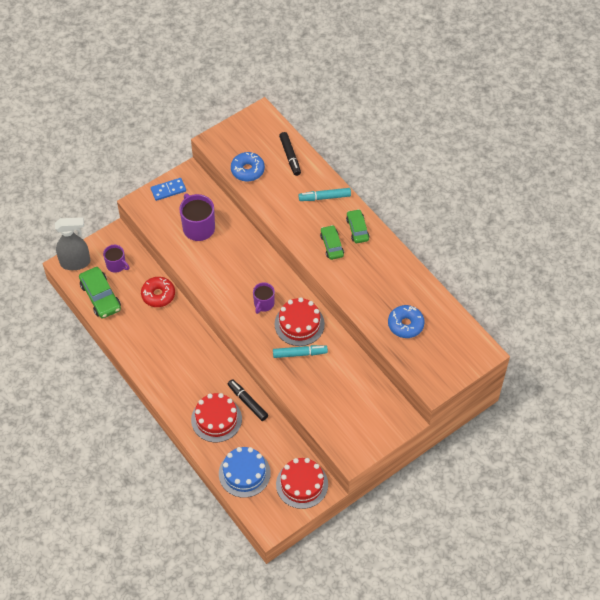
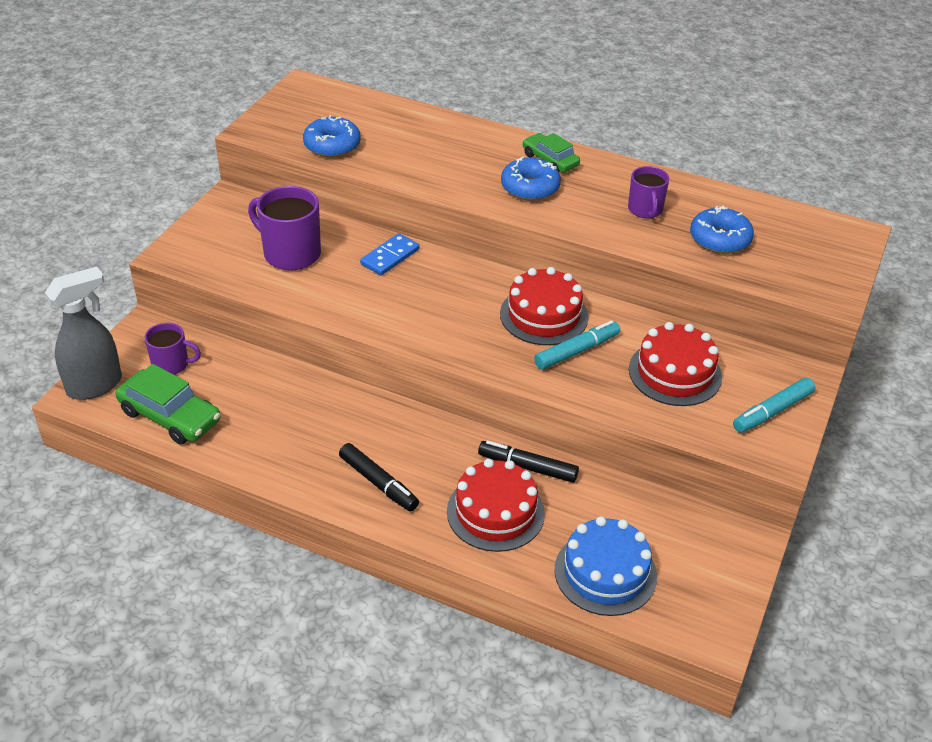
camera: 30 degrees left, 15 degrees down
red donut [141,277,175,307] -> none
blue domino [151,178,186,201] -> blue domino moved to [360,233,419,275]
purple mug [253,282,275,314] -> purple mug moved to [628,166,669,218]
red cake [276,458,328,509] -> red cake moved to [629,322,722,406]
black marker [279,132,301,176] -> black marker moved to [339,443,419,512]
turquoise marker [299,188,351,201] -> turquoise marker moved to [733,378,815,433]
green car [320,225,344,260] -> blue donut [501,157,561,201]

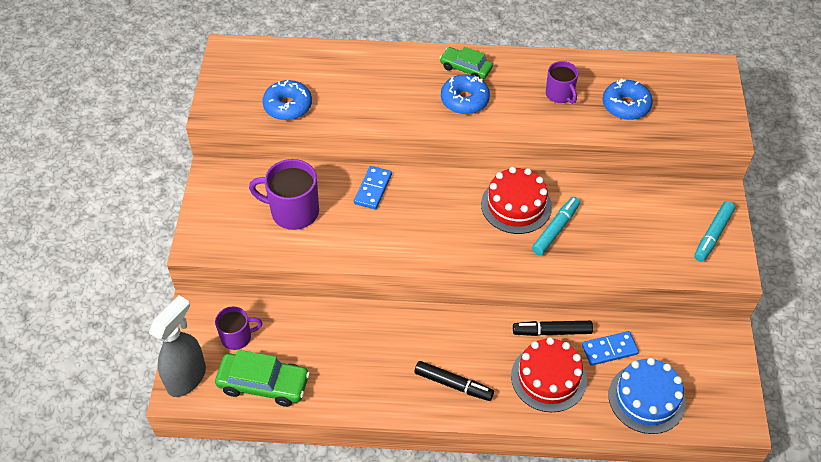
camera: 20 degrees left, 10 degrees up
red cake [629,322,722,406] -> none
none -> blue domino [582,331,639,366]

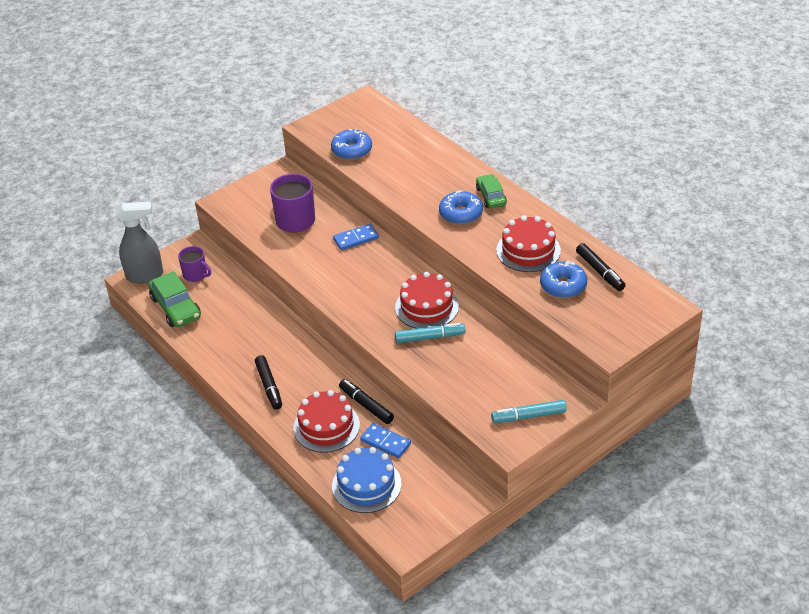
camera: 50 degrees right, 10 degrees down
purple mug [546,61,579,104] -> red cake [496,215,561,272]
none -> black marker [576,243,626,291]

